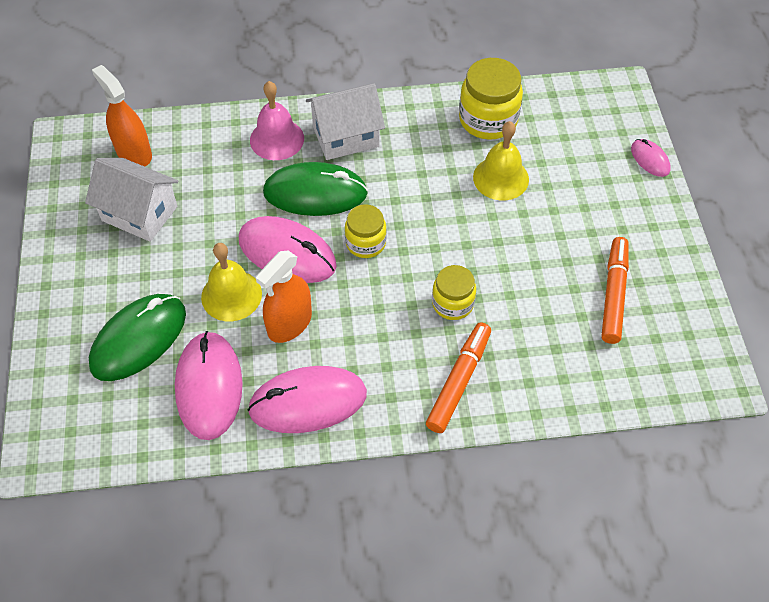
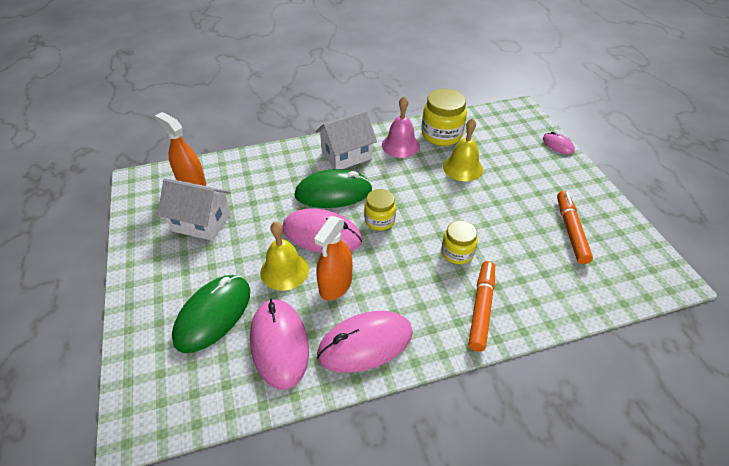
camera: 10 degrees left, 10 degrees down
pink bell [250,81,304,160] -> pink bell moved to [382,96,420,158]

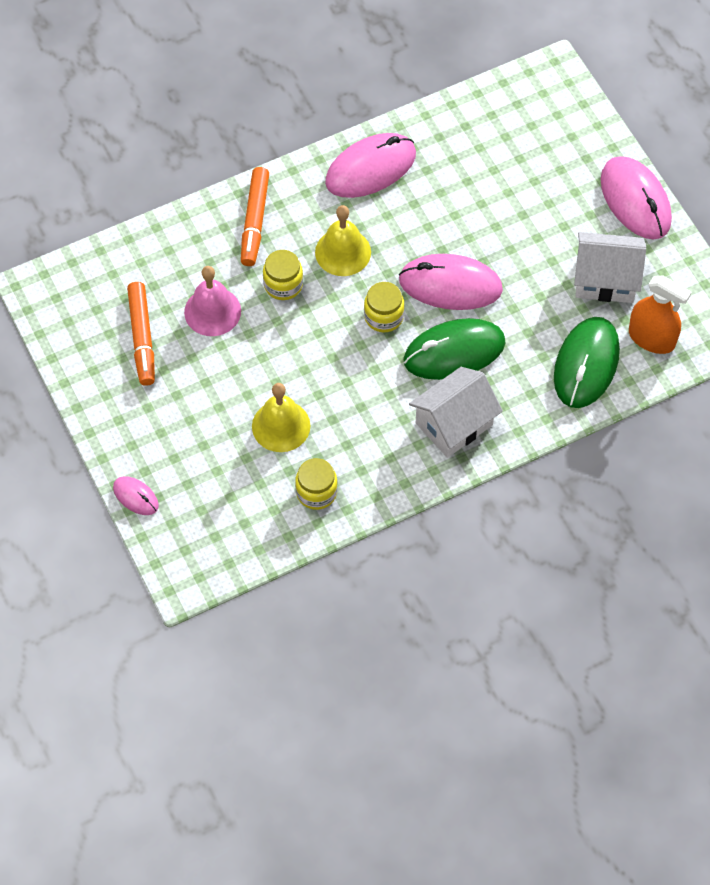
camera: 170 degrees right, 15 degrees up
green mouse [172,275,250,353] -> green mouse moved to [554,317,620,408]
pink mouse [250,299,309,390] -> pink mouse moved to [601,156,672,239]
yellow bell [260,221,309,291] -> yellow bell moved to [315,205,371,276]
orange spray bottle [314,216,352,300] -> none
pink bell [382,96,420,158] -> pink bell moved to [184,266,241,336]
yellow jar [422,89,467,146] -> yellow jar [295,458,338,510], size x0.63

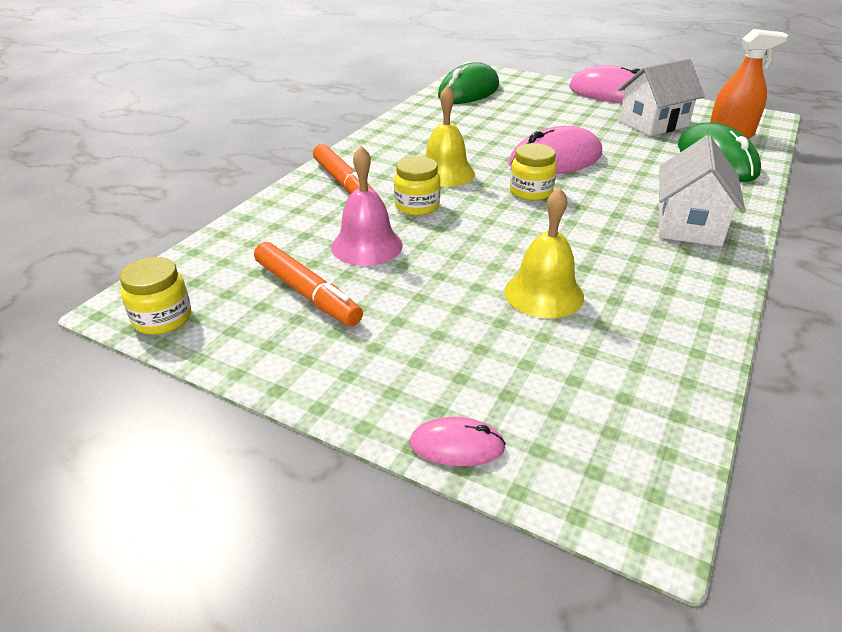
camera: 35 degrees left, 25 degrees down
yellow jar [295,458,338,510] -> yellow jar moved to [120,257,191,335]
pink mouse [325,133,416,198] -> none
green mouse [403,318,506,380] -> green mouse moved to [438,62,499,104]

